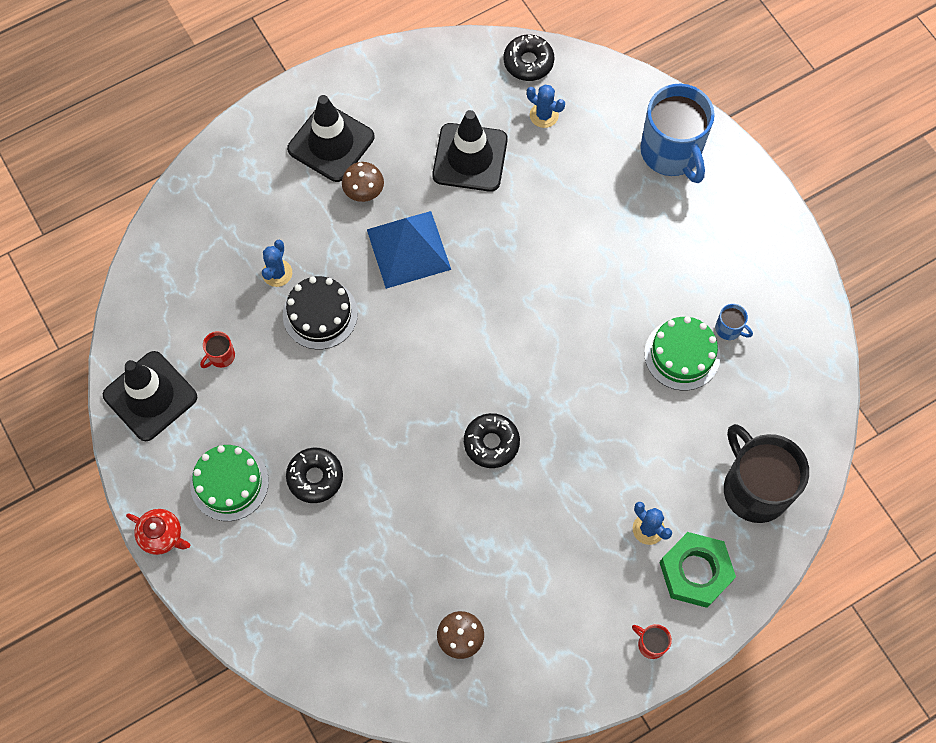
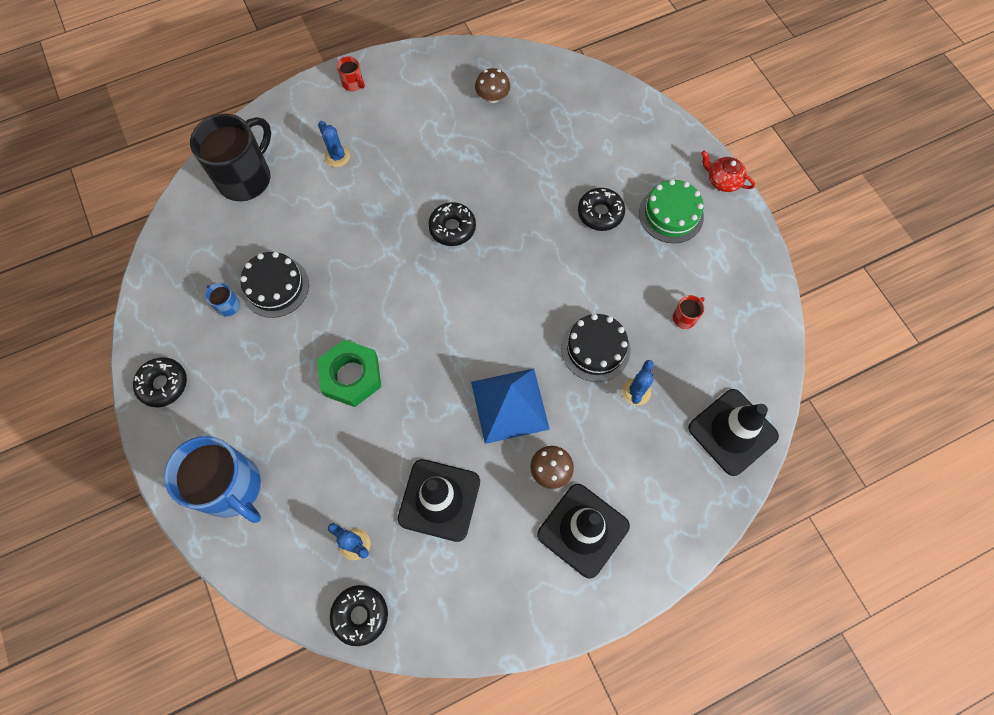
camera: 175 degrees left, 0 degrees up
black traffic cone [103,351,197,441] -> black traffic cone moved to [688,389,779,476]
blue mug [640,84,715,183] -> blue mug turned 150 degrees clockwise [164,436,261,523]
green cake [644,316,721,390] -> black cake [240,252,309,318]
green nut [660,532,736,608] -> green nut moved to [317,339,381,407]
black mug [724,424,809,523] -> black mug turned 120 degrees counterclockwise [190,114,271,201]
none -> black donut [133,357,187,407]

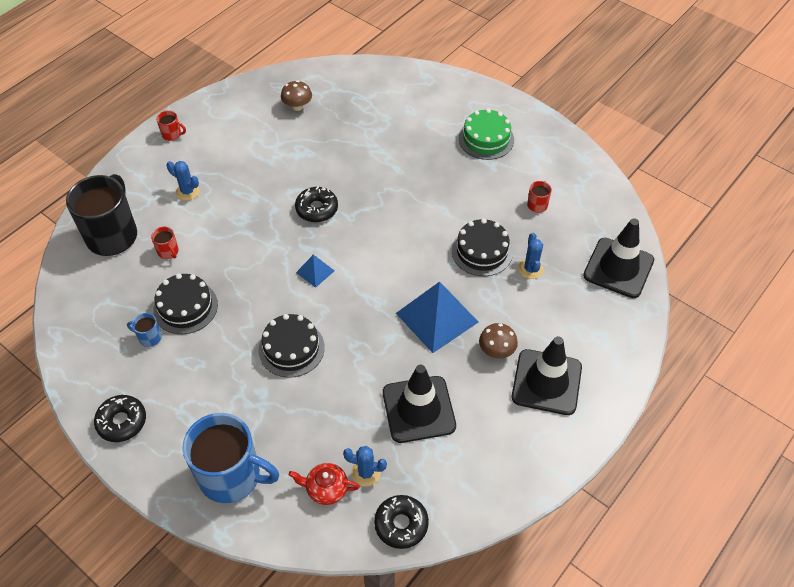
camera: 25 degrees left, 15 degrees down
green nut [317,339,381,407] -> black cake [259,314,325,378]
black donut [578,188,625,231] -> none
red teapot [701,150,755,192] -> red teapot moved to [289,463,360,505]
none -> red mug [151,227,179,259]
none -> blue pyramid [296,254,335,288]

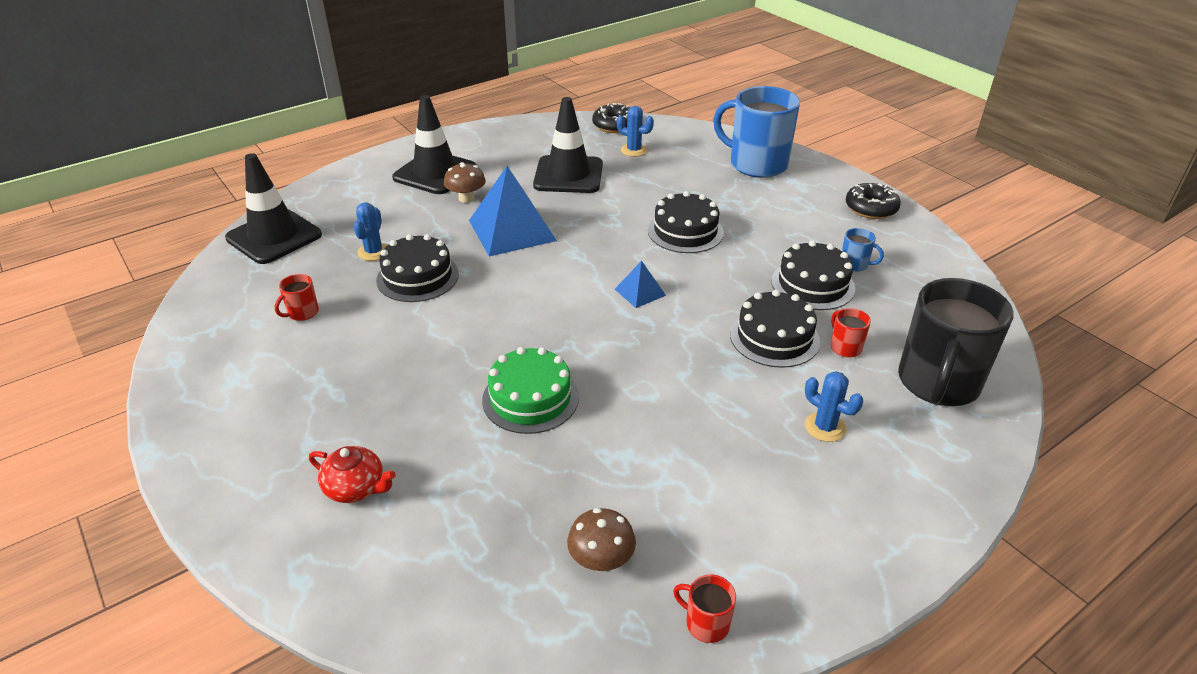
camera: 165 degrees left, 15 degrees down
red mug [156,110,186,141] -> red mug moved to [673,574,736,643]
red teapot [289,463,360,505] -> red teapot moved to [309,446,396,503]
black donut [295,187,338,222] -> none
green cake [459,109,514,160] -> green cake moved to [482,347,579,434]
none -> black cake [730,290,820,368]

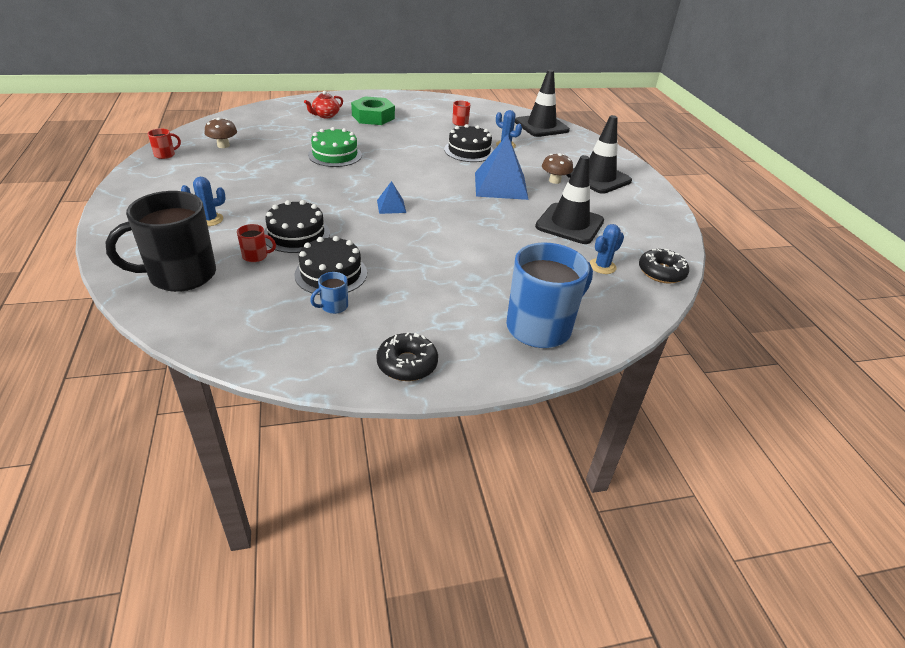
camera: 110 degrees right, 0 degrees up
black cake [648,191,724,253] -> none
black mug [898,278,1014,406] -> black mug turned 75 degrees counterclockwise [105,191,216,292]
none -> green nut [351,96,395,125]

